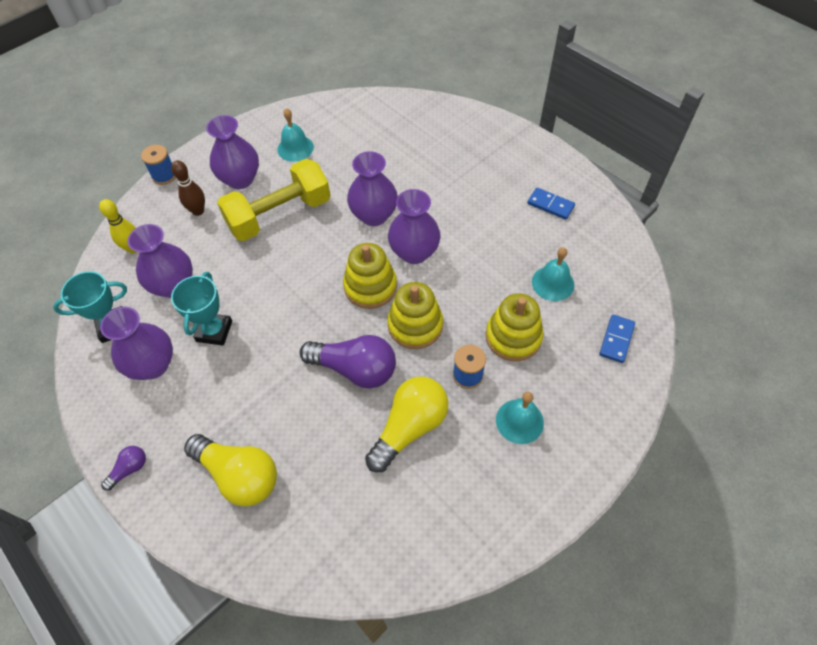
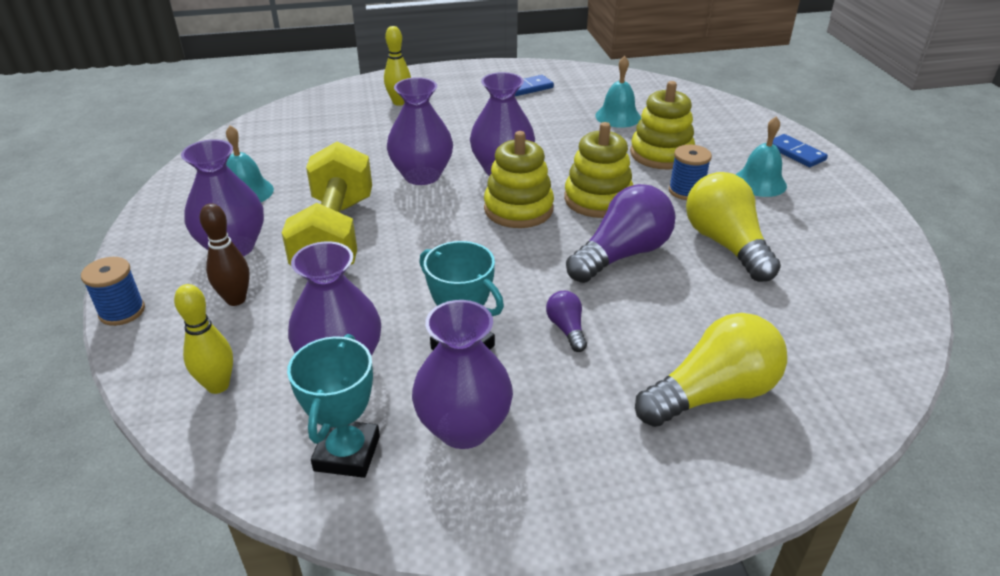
camera: 60 degrees left, 20 degrees down
purple light bulb [101,446,146,491] -> purple light bulb moved to [546,291,587,352]
blue domino [599,315,635,363] -> blue domino moved to [772,134,828,167]
none -> yellow bowling pin [384,26,411,106]

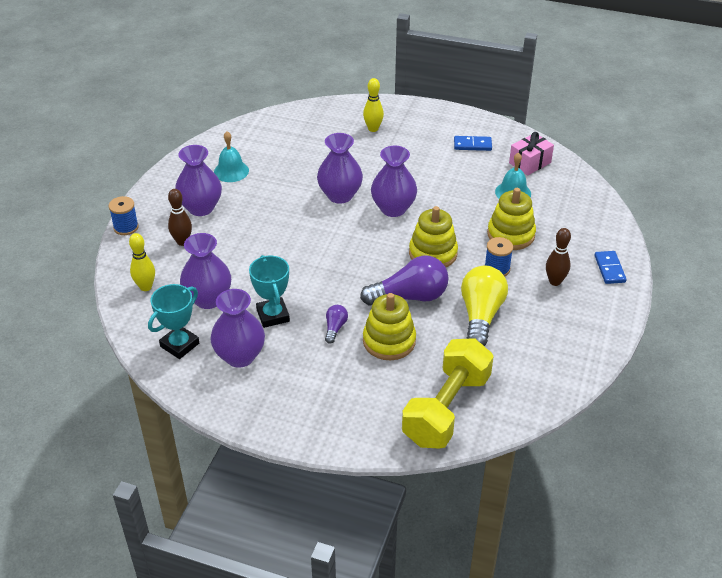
camera: 30 degrees right, 5 degrees up
yellow dumbbell [282,141,372,265] -> yellow dumbbell moved to [402,338,494,449]
yellow stacking toy [484,131,554,228] -> yellow stacking toy moved to [363,293,416,360]
yellow light bulb [635,313,787,427] -> none
turquoise bell [736,116,787,197] -> brown bowling pin [546,228,571,286]
none -> pink gift [509,132,554,175]

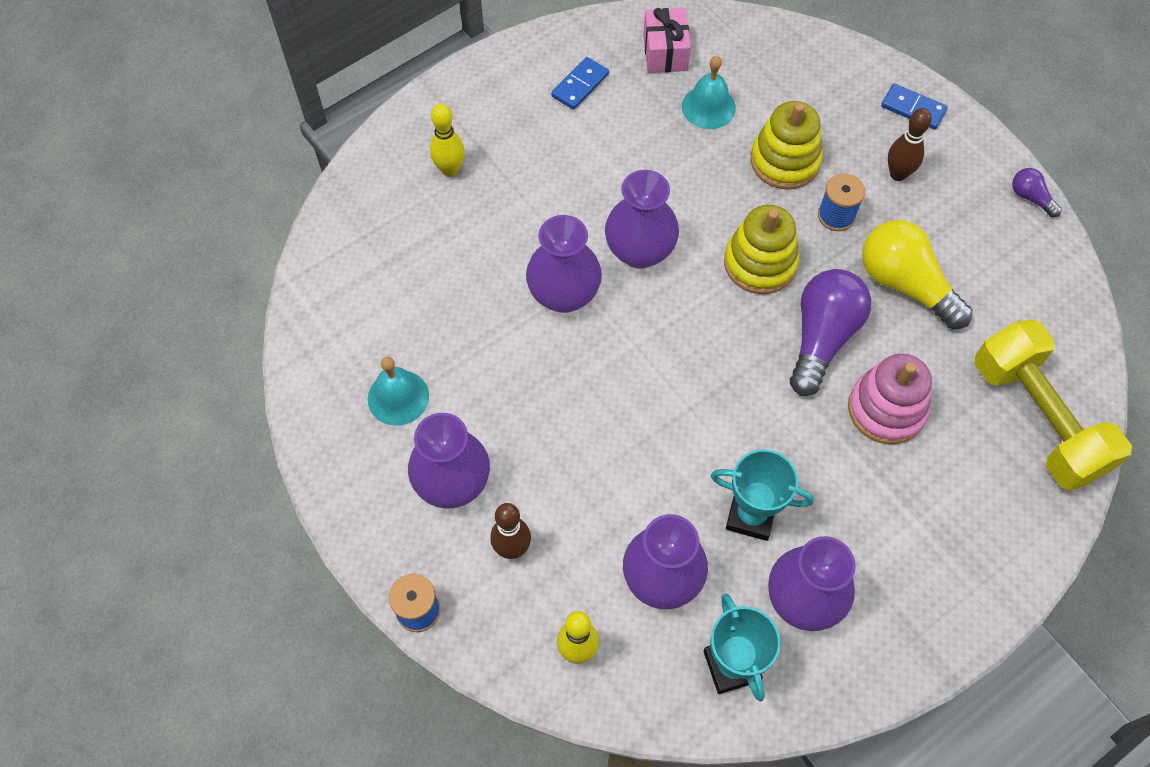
camera: 55 degrees left, 20 degrees up
purple light bulb [325,305,348,344] -> purple light bulb moved to [1012,168,1062,217]
yellow stacking toy [363,293,416,360] -> pink stacking toy [848,354,932,444]

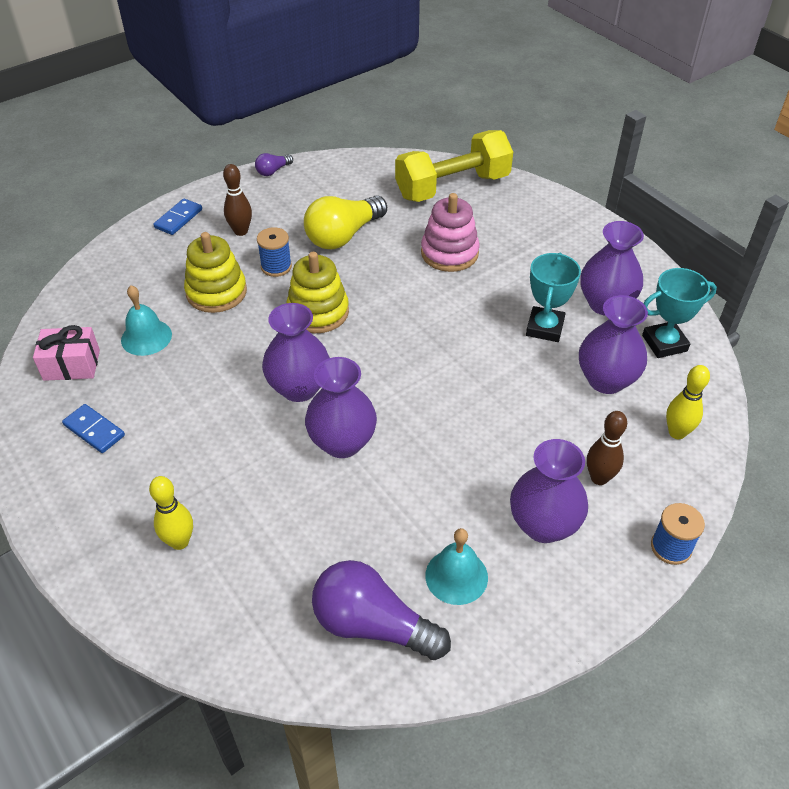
camera: 90 degrees left, 15 degrees down
purple light bulb [790,269,871,396] -> purple light bulb moved to [312,560,451,660]

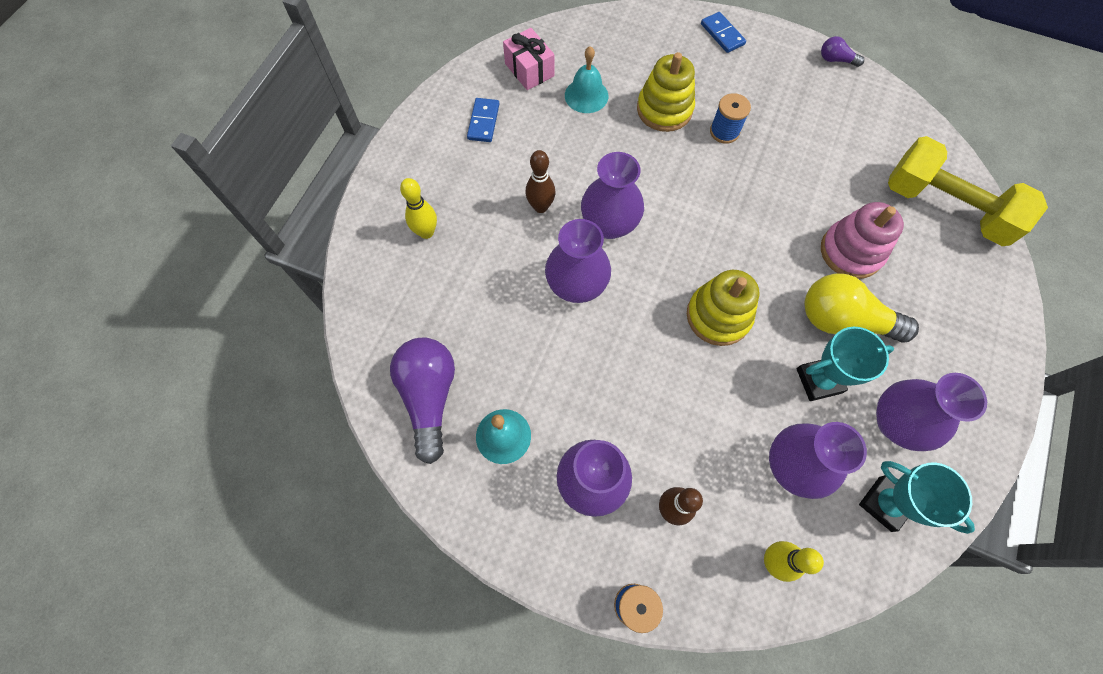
camera: 60 degrees right, 20 degrees up
blue domino [153,198,202,235] -> blue domino turned 60 degrees clockwise [701,12,746,53]
brown bowling pin [223,164,252,236] -> brown bowling pin moved to [525,150,555,213]
yellow stacking toy [286,252,349,333] -> yellow stacking toy moved to [687,270,760,346]
yellow light bulb [304,195,387,249] -> yellow light bulb moved to [804,273,919,342]

